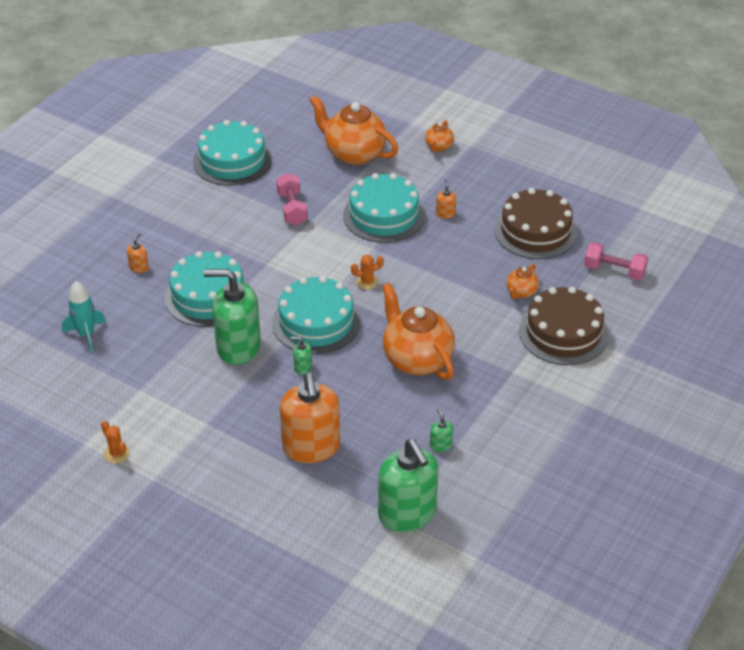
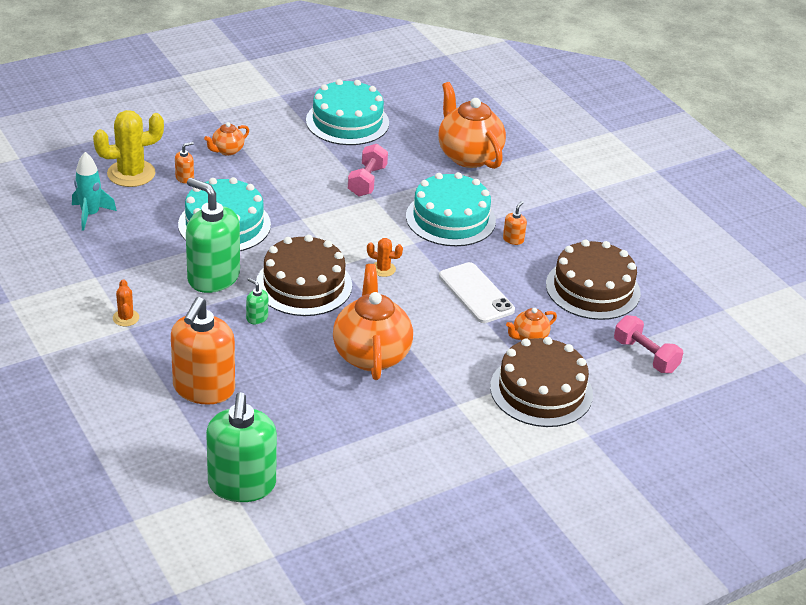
camera: 25 degrees right, 5 degrees down
orange cactus [101,421,130,463] -> orange cactus moved to [113,279,139,326]
turquoise cake [272,276,361,354] -> brown cake [256,235,352,316]
orange teapot [425,120,454,152] -> orange teapot moved to [204,122,249,156]
green soap dispenser [430,408,453,452] -> none
none -> yellow cactus [93,110,164,187]
none -> white phone [439,262,515,323]

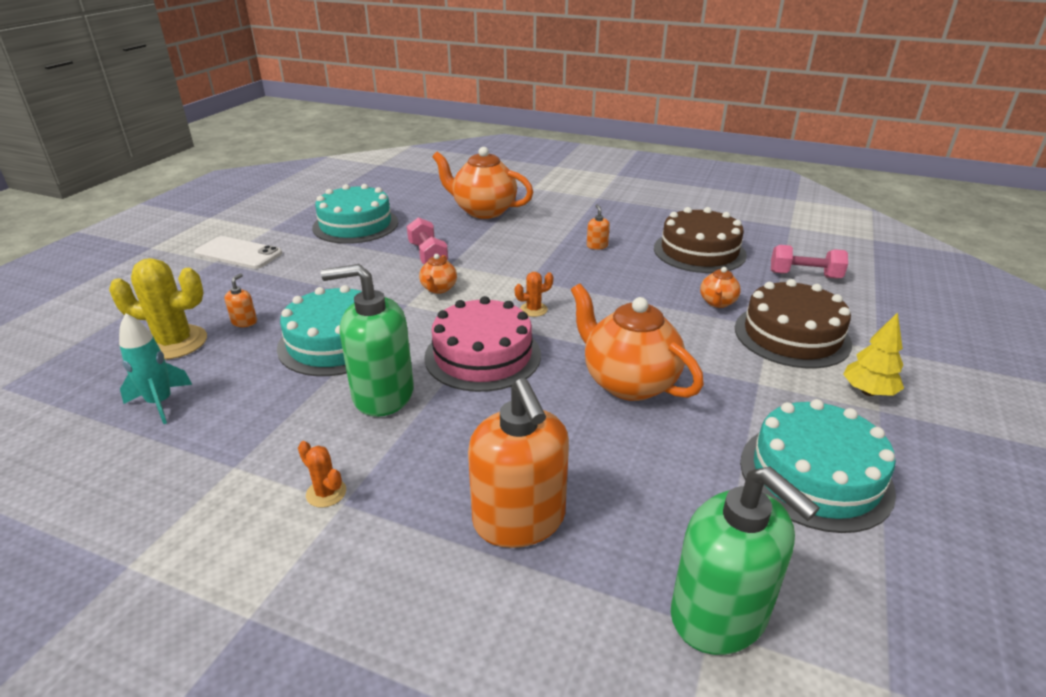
camera: 35 degrees left, 5 degrees down
yellow cactus [93,110,164,187] -> yellow cactus turned 60 degrees clockwise [109,258,207,360]
orange teapot [204,122,249,156] -> orange teapot moved to [419,254,457,294]
green soap dispenser [246,278,268,324] -> none
brown cake [256,235,352,316] -> pink cake [424,296,541,392]
turquoise cake [406,172,496,246] -> turquoise cake moved to [740,399,896,533]
white phone [439,262,515,323] -> white phone moved to [194,236,282,269]
none -> yellow tree [843,312,904,396]

